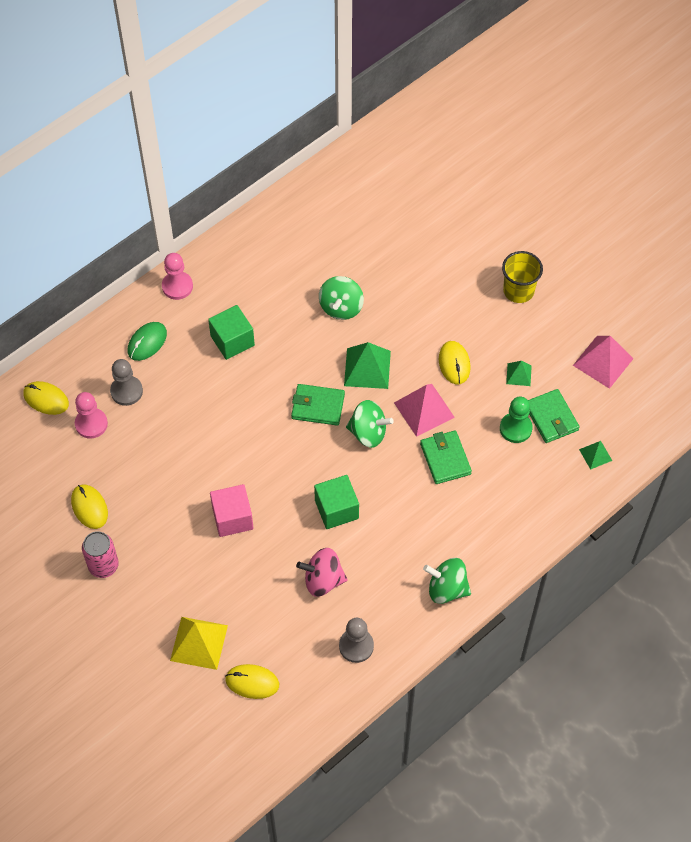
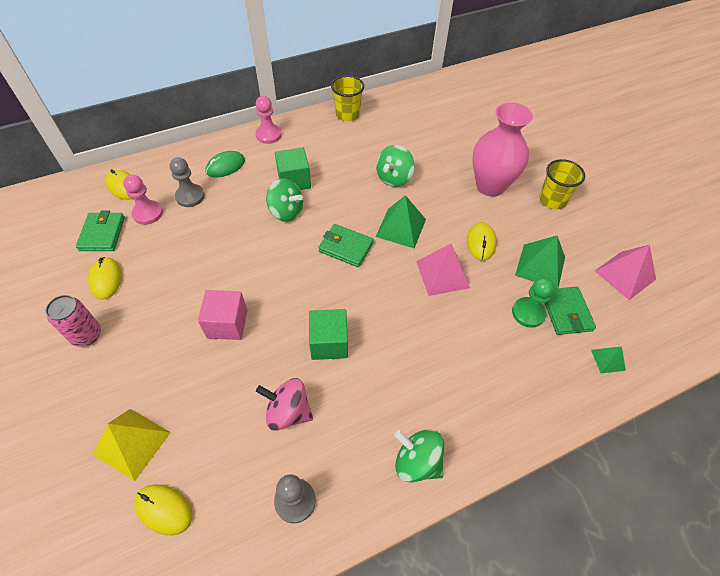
camera: 15 degrees right, 5 degrees down
green spinning top [346,400,394,448] -> green spinning top moved to [266,178,303,222]
green wallet [420,431,472,484] -> green wallet moved to [76,210,125,251]
green pyramid [506,361,532,386] -> green pyramid [515,236,565,289], size x1.83
none -> yellow cup [331,75,364,121]
none -> pink vase [473,102,533,197]

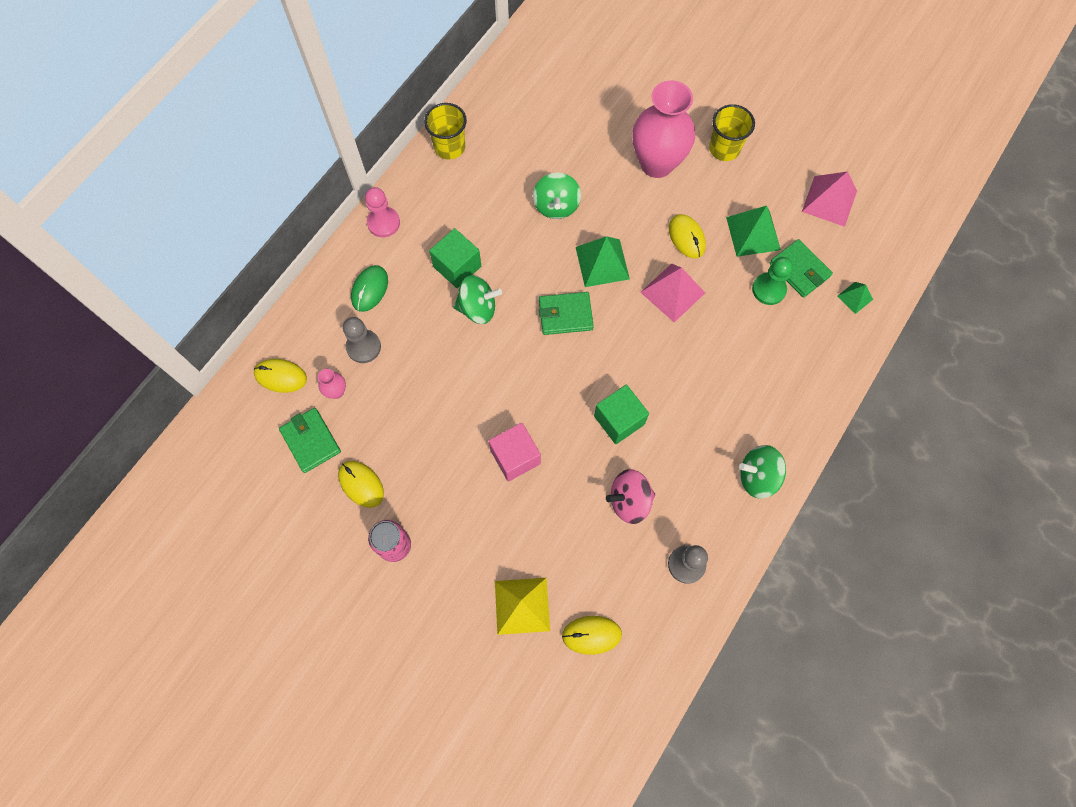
camera: 30 degrees left, 15 degrees up
pink pawn [123,175,163,225] -> pink vase [318,369,346,399]

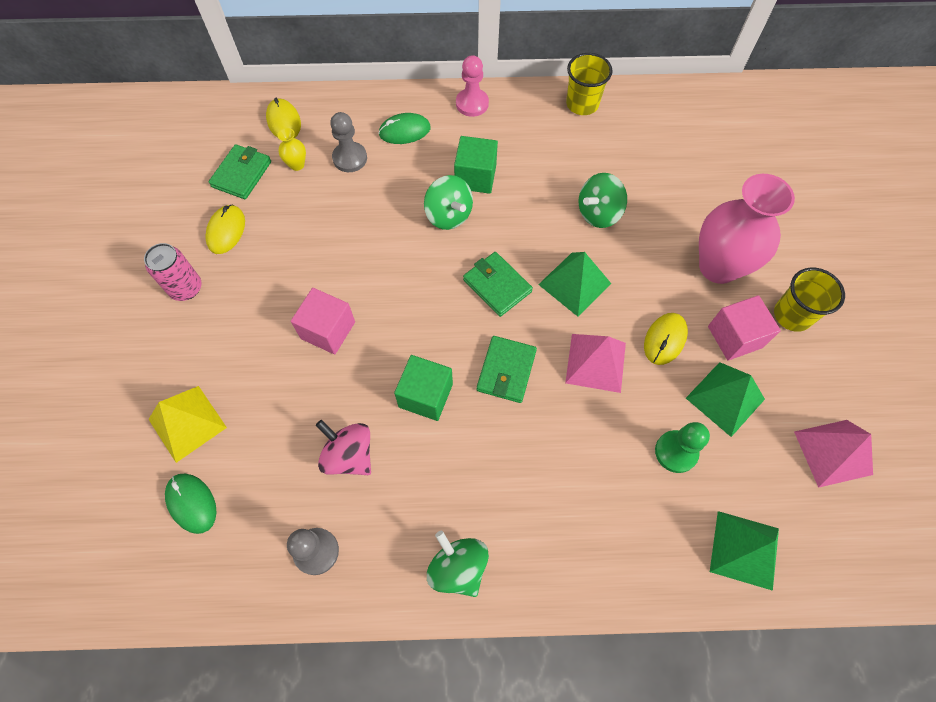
camera: 55 degrees right, 5 degrees down
pink vase [318,369,346,399] -> yellow vase [277,128,306,171]
yellow mouse [562,616,622,655] -> green mouse [165,474,217,534]
green wallet [770,239,833,298] -> green wallet moved to [477,336,537,403]
green pyramid [838,282,873,314] -> green pyramid [710,511,779,591], size x1.83
none -> pink cube [708,295,781,360]

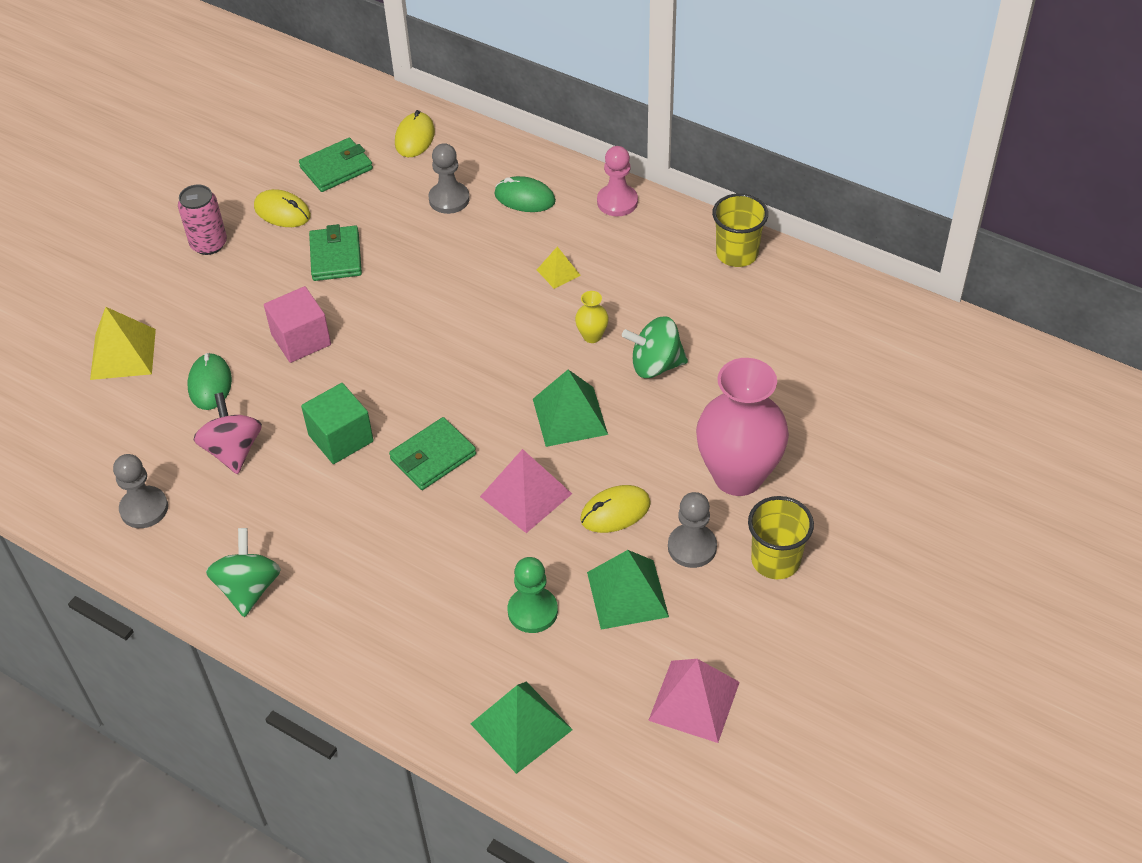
camera: 35 degrees right, 15 degrees down
green mouse [165,474,217,534] -> green mouse moved to [187,353,232,410]
yellow mouse [205,204,245,254] -> yellow mouse turned 75 degrees clockwise [254,189,311,227]
yellow vase [277,128,306,171] -> yellow vase moved to [575,291,609,343]
green spinning top [424,175,473,230] -> none
green cube [454,136,498,194] -> yellow pyramid [537,247,581,289]
green wallet [463,252,533,317] -> green wallet moved to [309,224,362,281]
pink cube [708,295,781,360] -> grey pawn [668,492,717,568]

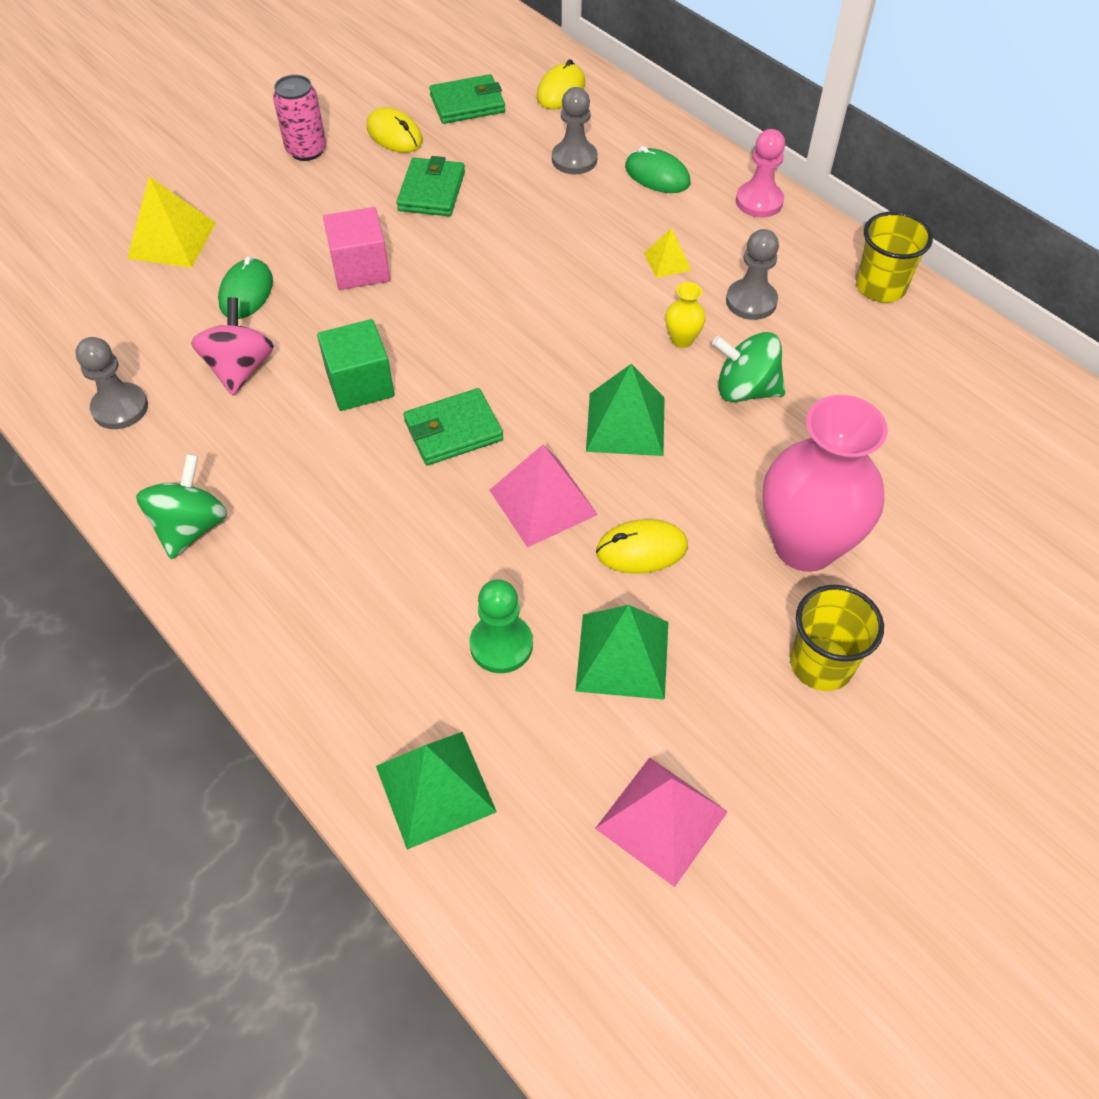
camera: 15 degrees right, 5 degrees up
grey pawn [668,492,717,568] -> grey pawn moved to [726,229,779,320]

